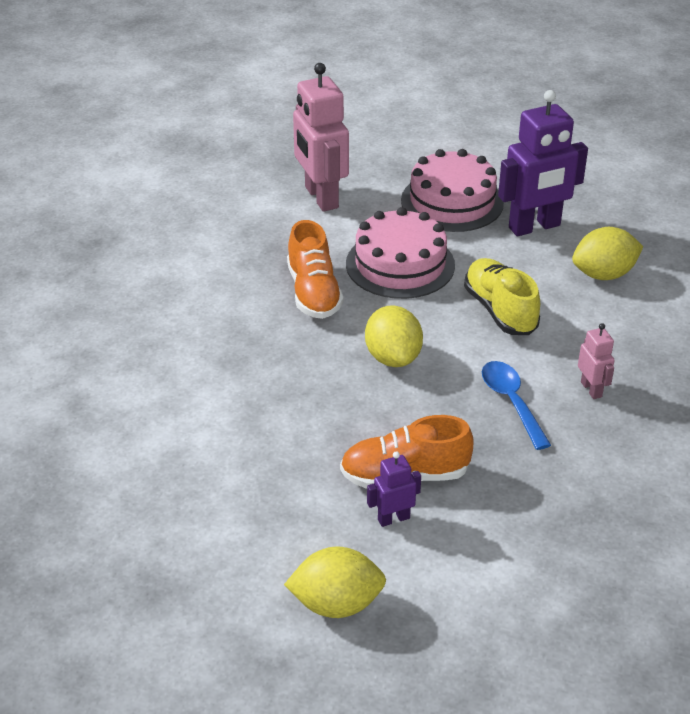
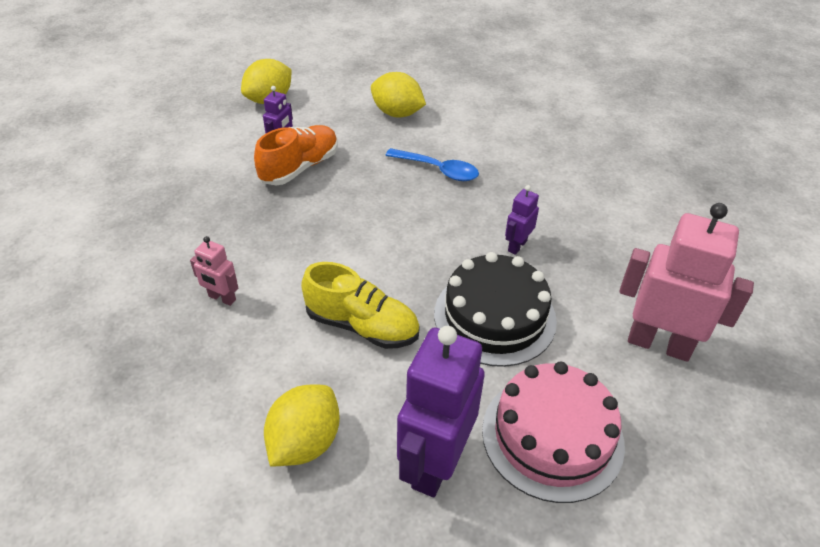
camera: 135 degrees right, 5 degrees up
orange shoe [287,220,343,319] -> purple robot [505,185,539,255]
pink cake [346,207,455,299] -> black cake [434,252,557,367]
yellow lemon [365,305,423,367] -> yellow lemon moved to [371,72,426,118]
blue spoon [482,361,551,450] -> blue spoon moved to [385,148,479,181]

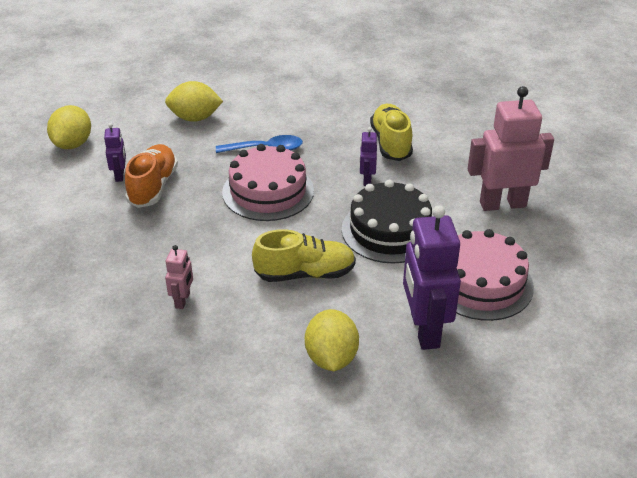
camera: 30 degrees left, 5 degrees down
pink robot [190,236,238,306] -> pink robot turned 75 degrees counterclockwise [165,245,193,309]
none -> pink cake [222,144,314,221]
none -> yellow shoe [370,104,413,161]

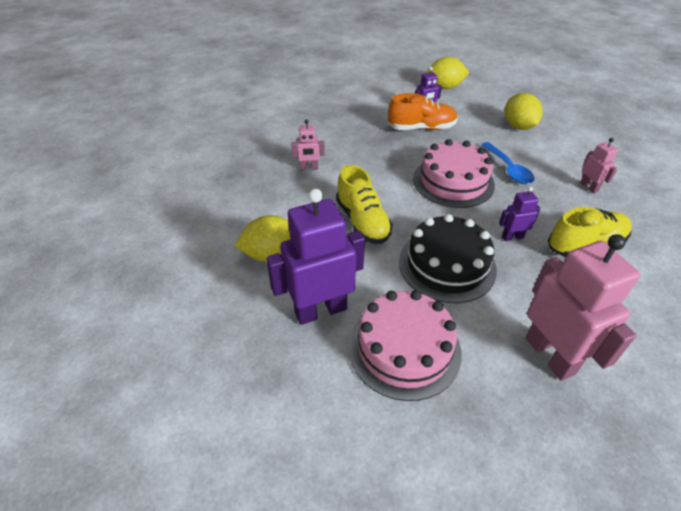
camera: 75 degrees right, 5 degrees up
none -> pink robot [580,138,618,193]

